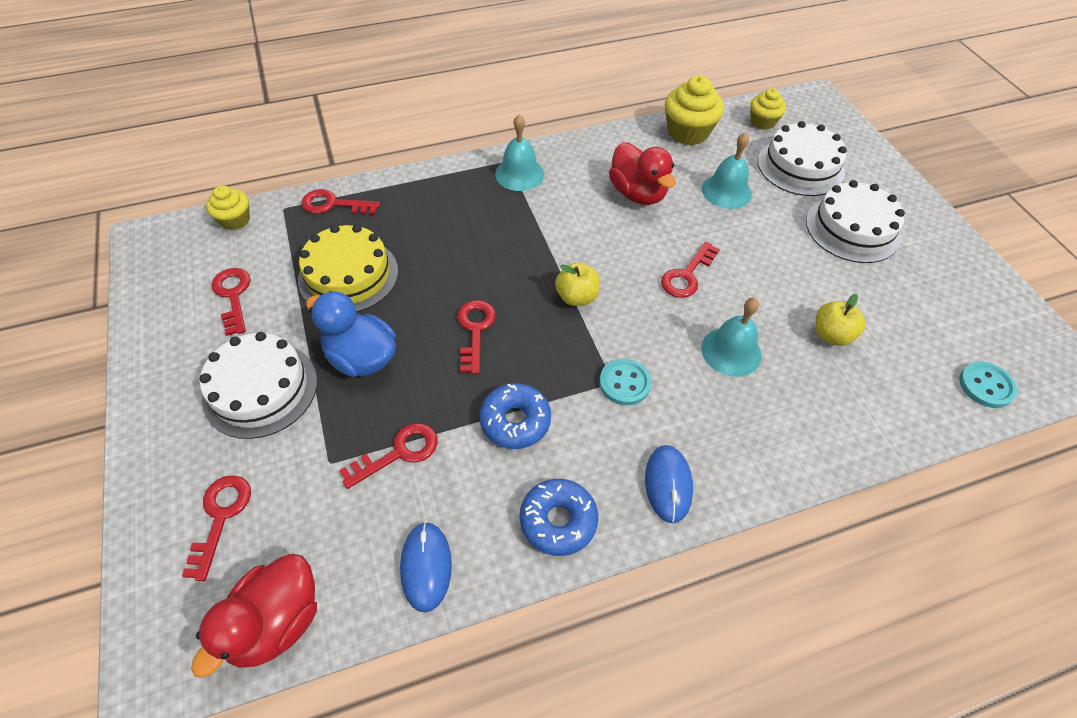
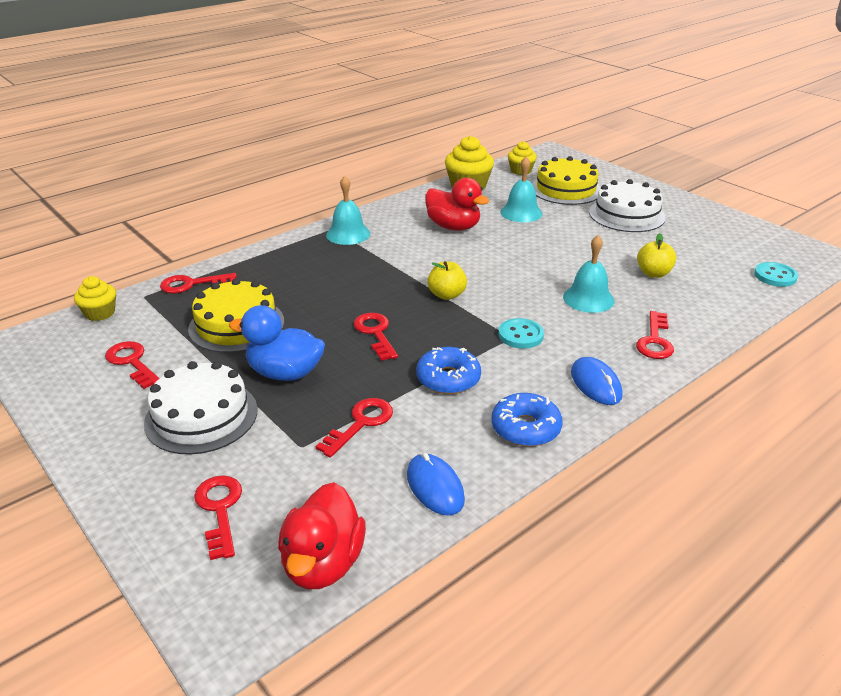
camera: 20 degrees left, 20 degrees down
red key [661,242,720,298] -> red key moved to [636,311,674,359]
white cake [758,121,847,196] -> yellow cake [532,156,601,205]

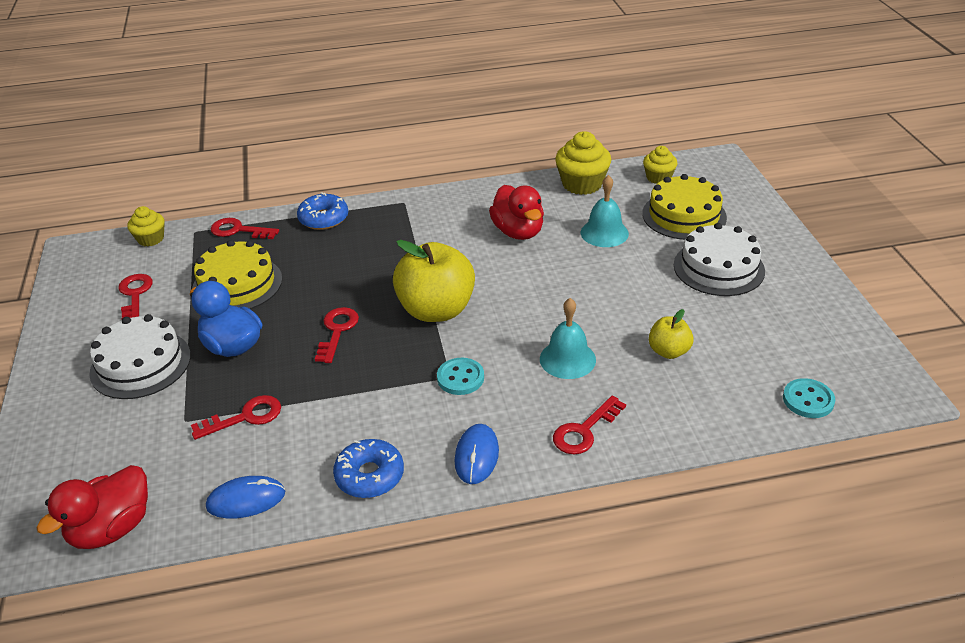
camera: 30 degrees right, 5 degrees up
red key [194,475,242,560] -> none
turquoise bell [326,176,370,245] -> none
blue mouse [407,453,465,516] -> blue mouse turned 75 degrees clockwise [206,476,285,519]
blue donut [416,347,481,394] -> blue donut moved to [297,192,348,230]
yellow apple [427,261,467,300] -> yellow apple [393,240,475,322], size x1.97

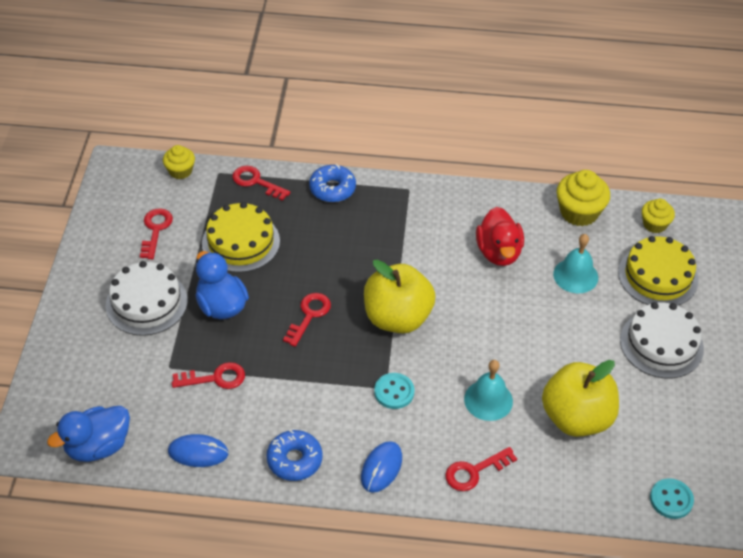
camera: 15 degrees right, 10 degrees up
red duck [37,465,148,549] -> blue duck [47,406,130,462]
yellow apple [649,309,694,359] -> yellow apple [542,360,619,437], size x1.97

